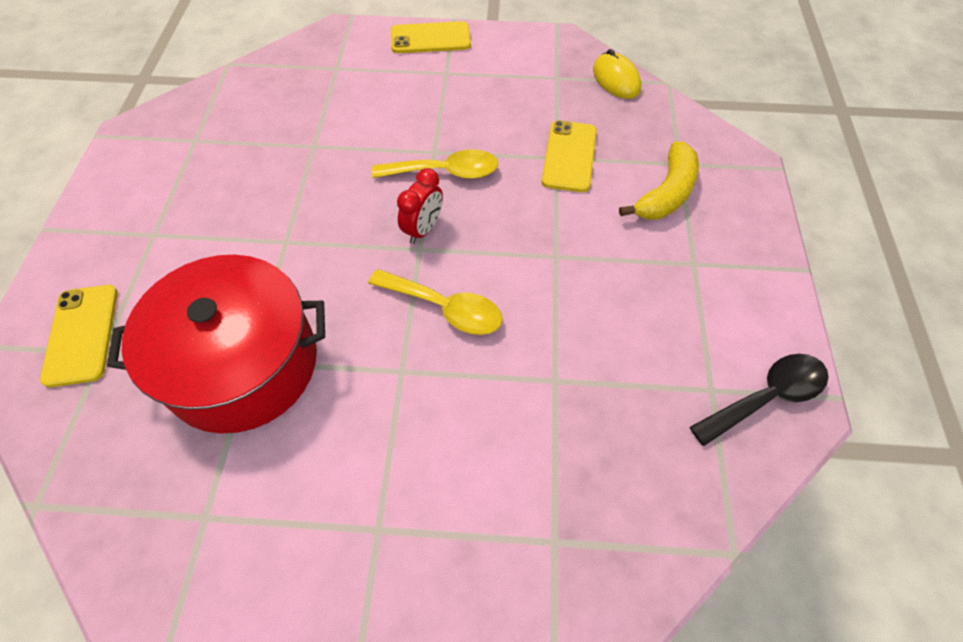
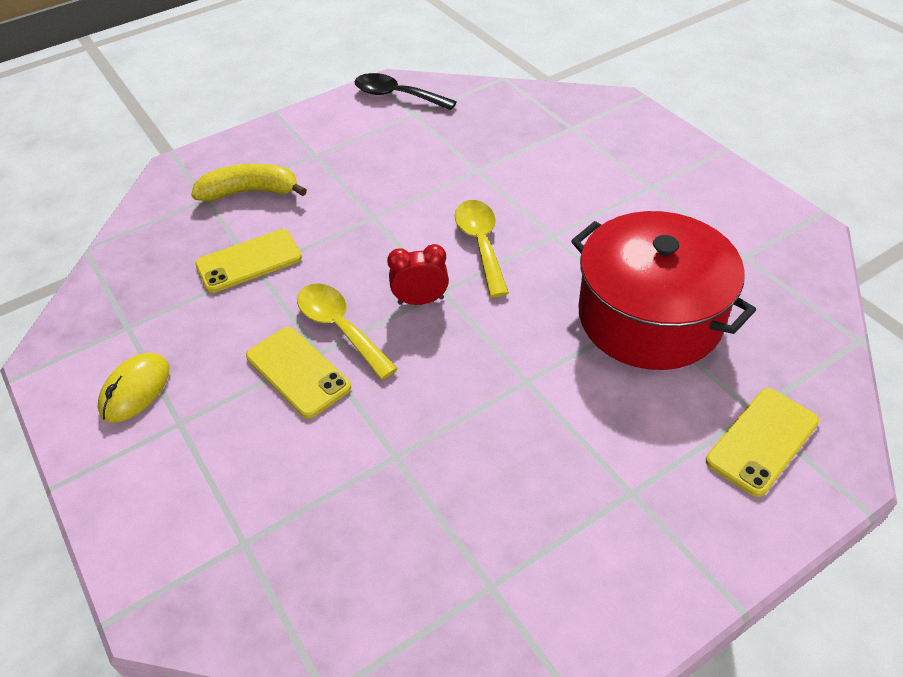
camera: 125 degrees left, 10 degrees down
yellow phone [391,21,471,53] -> yellow phone moved to [246,327,351,418]
yellow mouse [593,49,641,99] -> yellow mouse moved to [98,353,169,423]

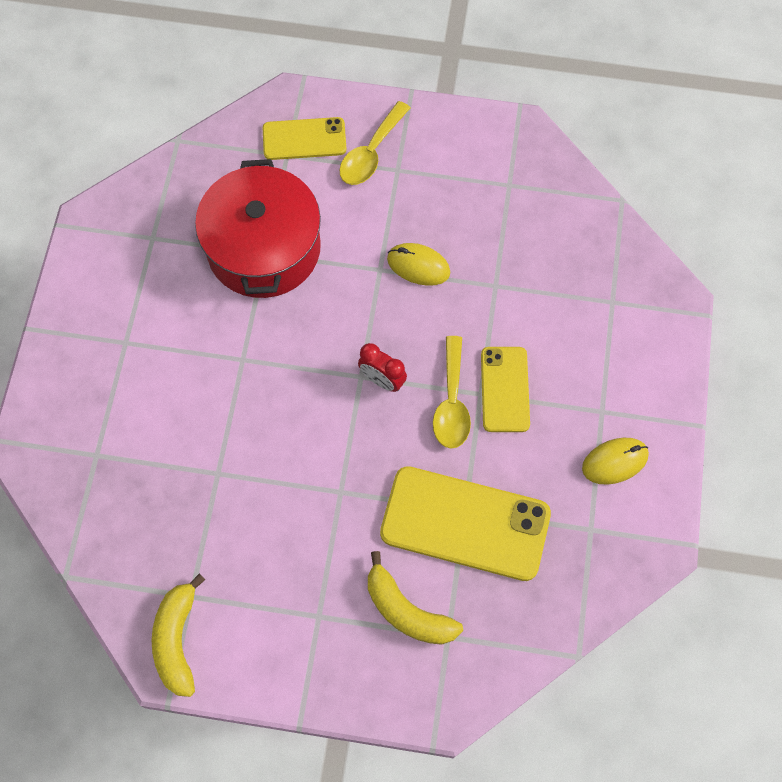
camera: 140 degrees left, 20 degrees up
yellow phone [195,229,302,293] -> yellow phone [380,466,551,581], size x1.71
black spoon [354,73,457,110] -> yellow banana [152,573,205,697]
yellow spoon [455,200,509,297] -> yellow spoon moved to [339,101,410,185]
none -> yellow mouse [387,243,450,286]

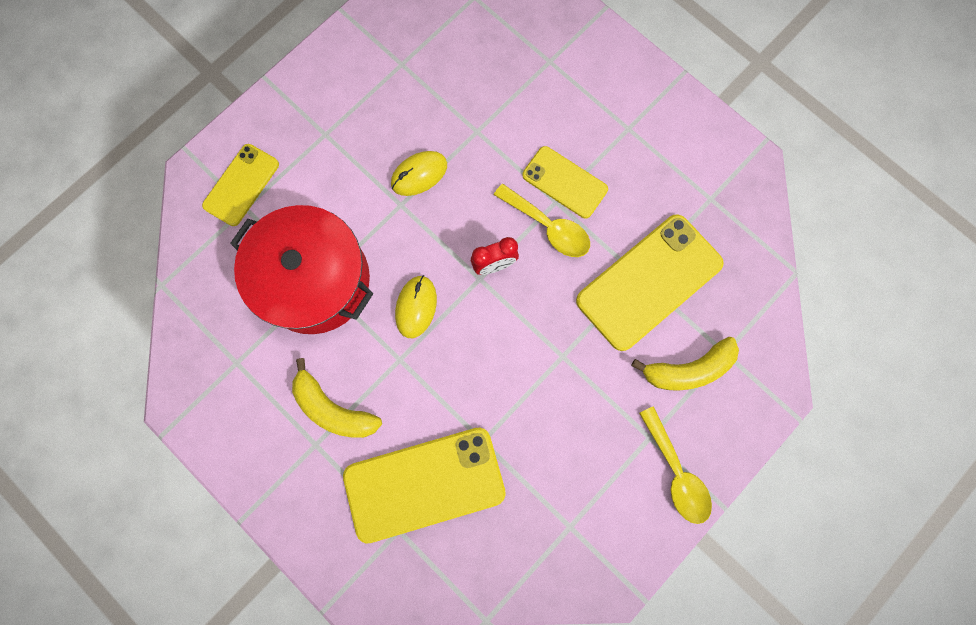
camera: 55 degrees left, 10 degrees up
yellow banana [152,573,205,697] -> yellow banana moved to [292,358,382,438]
yellow spoon [339,101,410,185] -> yellow spoon moved to [639,406,712,524]
yellow mouse [582,438,649,485] -> yellow mouse moved to [395,275,437,338]
none -> yellow phone [343,428,506,544]

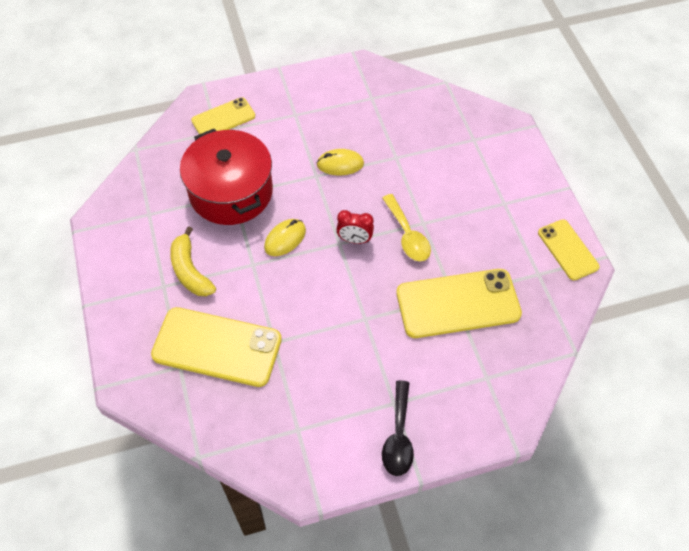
camera: 30 degrees right, 20 degrees down
yellow phone [522,146,608,218] -> yellow phone moved to [538,219,599,280]
yellow banana [631,337,739,391] -> none
yellow spoon [639,406,712,524] -> black spoon [382,381,414,476]

